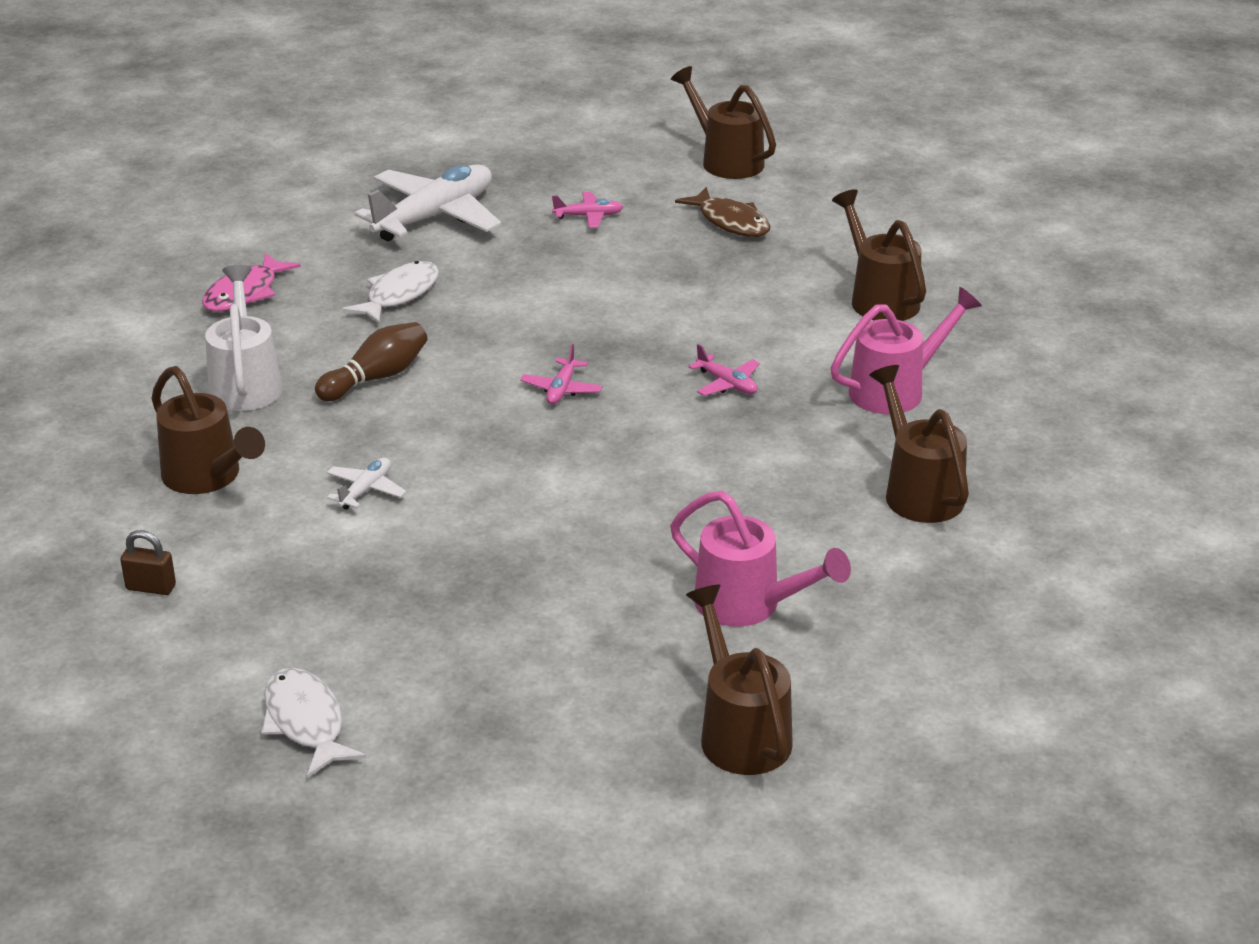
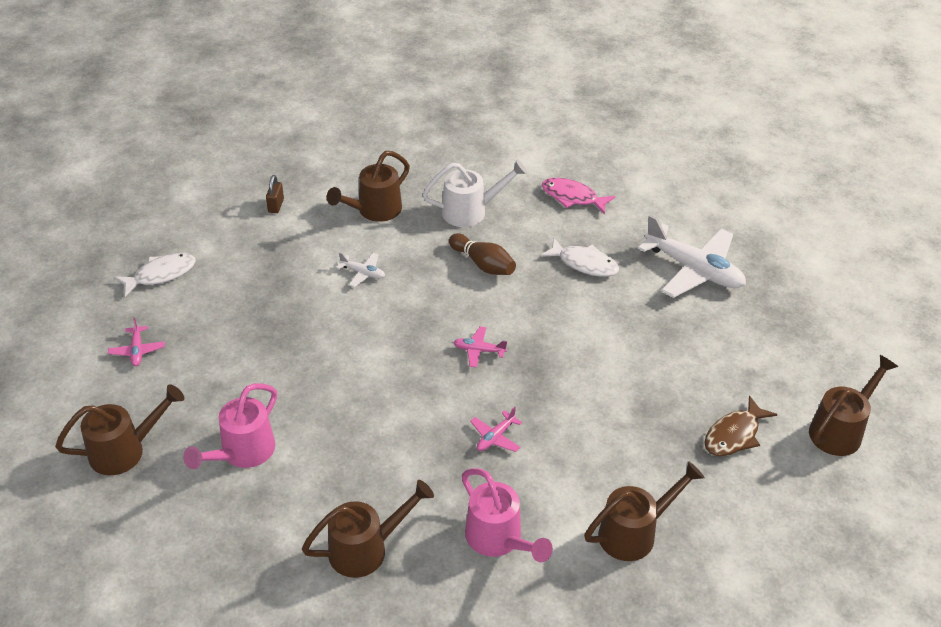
camera: 85 degrees right, 10 degrees up
pink plane [552,192,623,228] -> pink plane moved to [108,318,165,366]

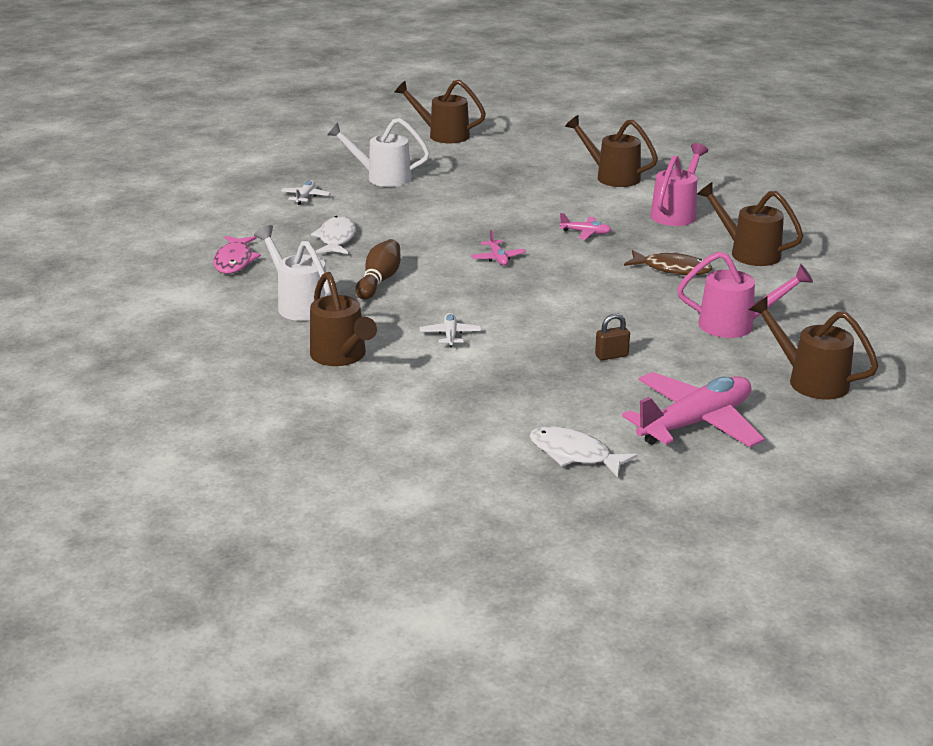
camera: 115 degrees left, 15 degrees down
pink plane [108,318,165,366] -> pink plane [622,372,764,447], size x2.26
brown padlock [266,175,284,213] -> brown padlock moved to [595,313,630,360]
brown watering can [327,151,410,222] -> brown watering can turned 45 degrees clockwise [310,272,377,366]
white plane [638,215,746,298] -> white plane [281,180,331,205], size x0.44
brown fish [704,396,778,456] -> brown fish moved to [624,250,712,275]
none -> white watering can [327,118,430,187]

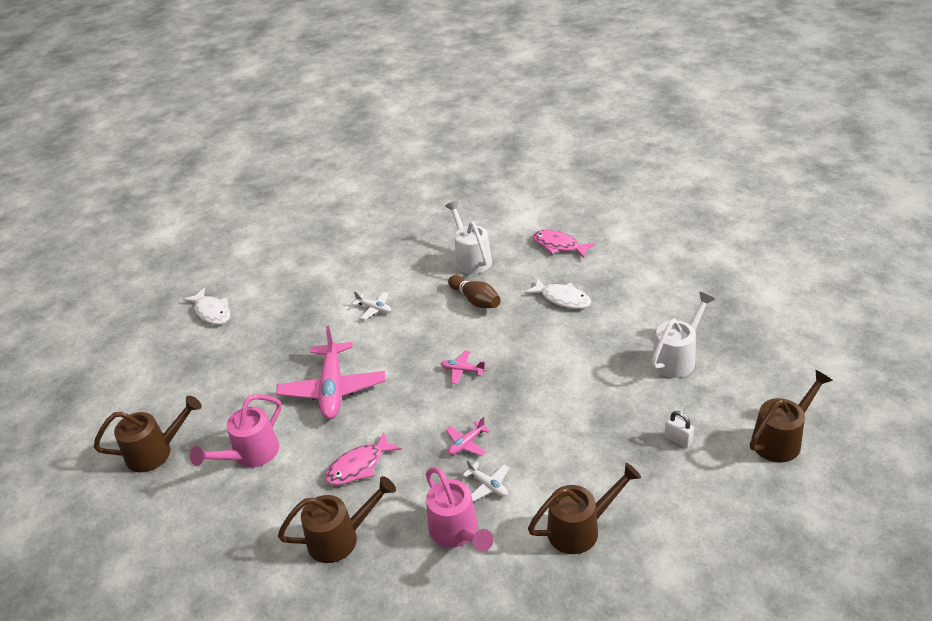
camera: 125 degrees right, 10 degrees up
white watering can [254,225,331,321] -> white watering can turned 105 degrees counterclockwise [445,201,492,274]
white plane [281,180,331,205] -> white plane moved to [462,459,509,501]
brown watering can [310,272,377,366] -> none
white fish [529,426,637,477] -> white fish turned 75 degrees clockwise [183,288,230,325]
brown padlock [595,313,630,360] -> none
pink plane [622,372,764,447] -> pink plane moved to [276,326,385,419]
brown fish [624,250,712,275] -> pink fish [325,431,402,485]
none -> white padlock [665,411,694,448]

